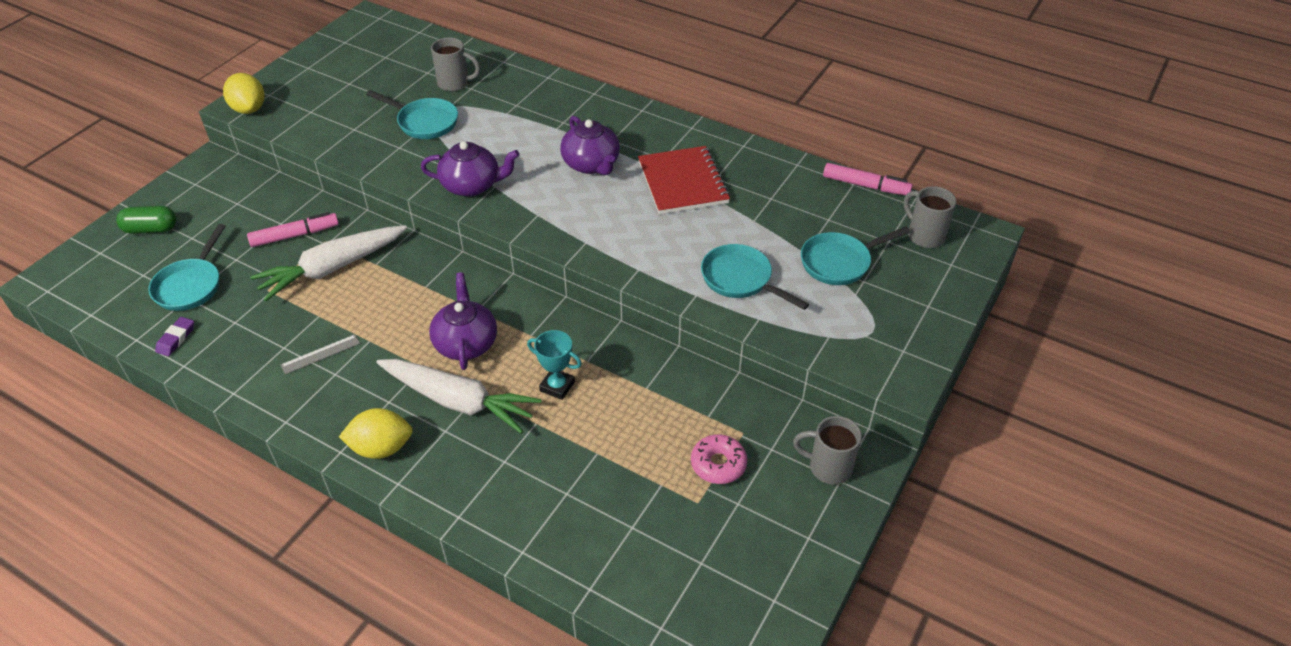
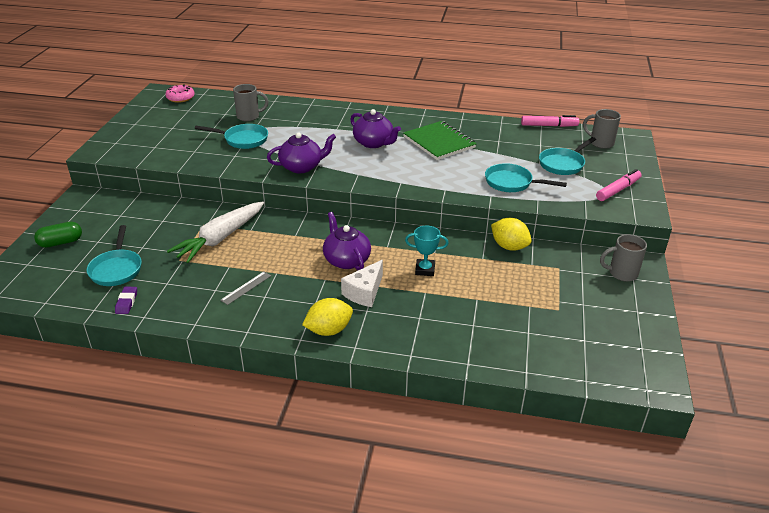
camera: 20 degrees left, 10 degrees down
yellow lemon [223,73,265,114] -> yellow lemon moved to [491,218,532,251]
pink marker [247,212,339,247] -> pink marker moved to [596,169,642,201]
white carrot [376,359,542,434] -> white cheese [341,260,383,307]
red notebook [638,146,730,214] -> green notebook [403,121,477,160]
pink donut [691,434,747,484] -> pink donut moved to [165,85,195,103]

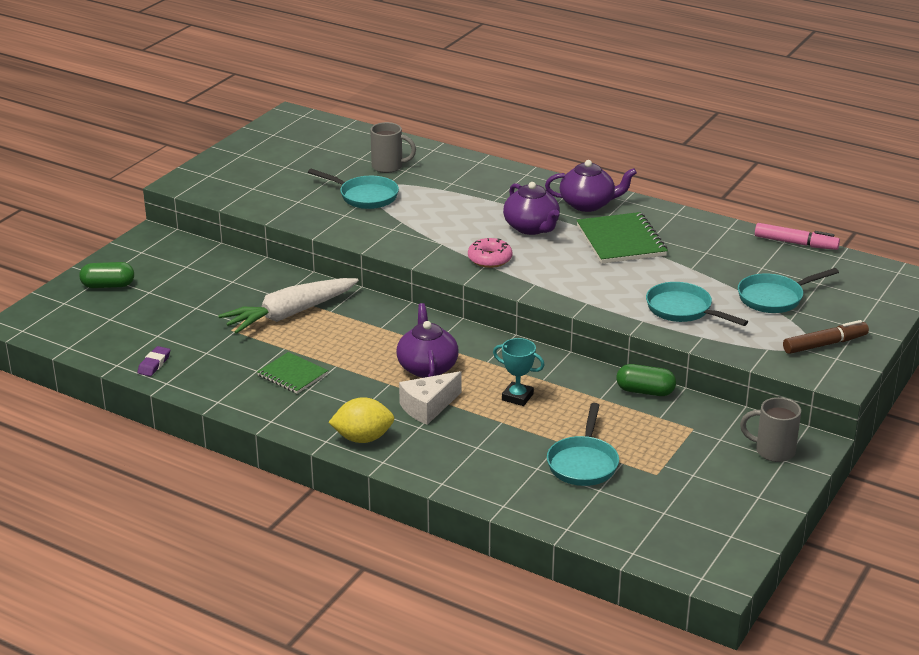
camera: 20 degrees right, 5 degrees down
turquoise pan [86,225,142,286] -> turquoise pan moved to [547,403,619,486]
pink donut [165,85,195,103] -> pink donut moved to [468,238,513,268]
grey ruler [220,272,271,305] -> green notebook [257,352,328,394]
purple teapot [267,133,336,173] -> purple teapot moved to [545,160,637,212]
yellow lemon [491,218,532,251] -> green capsule [616,364,676,396]
grey mug [583,109,621,149] -> none
pink marker [596,169,642,201] -> brown marker [783,320,869,354]

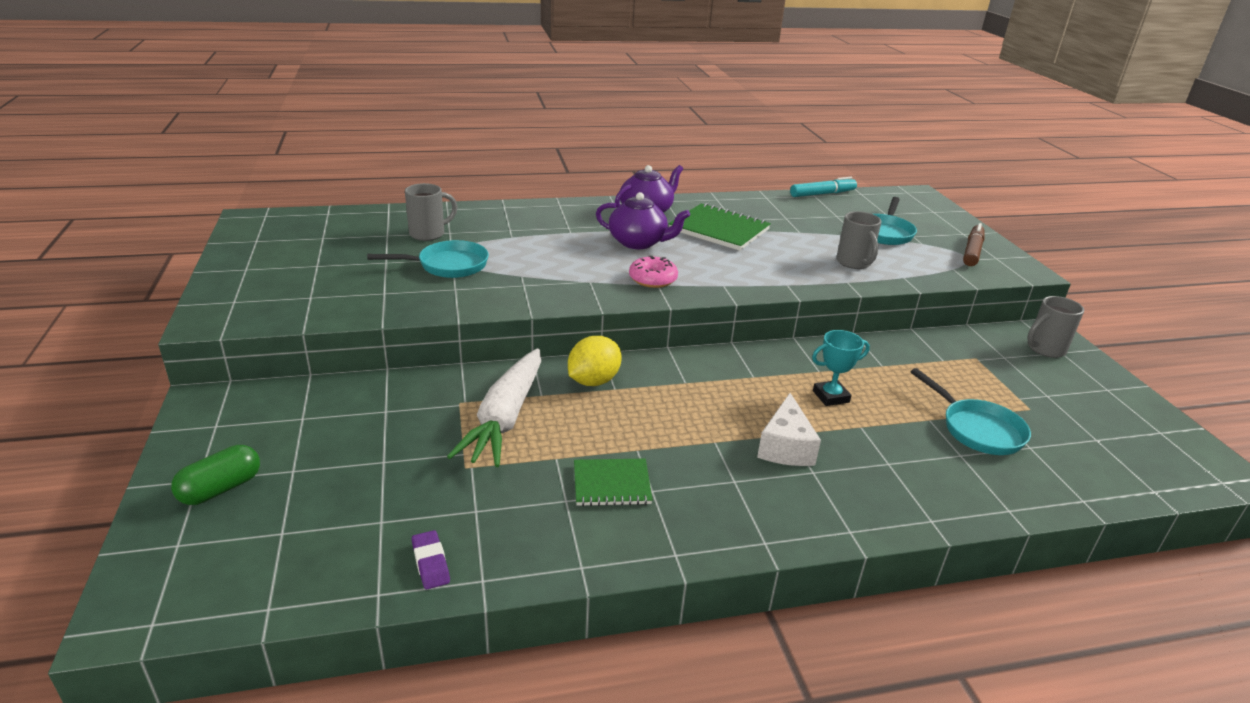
camera: 45 degrees left, 0 degrees up
yellow lemon [328,397,394,443] -> yellow lemon moved to [568,336,622,386]
purple teapot [396,303,459,378] -> none
green capsule [616,364,676,396] -> none
turquoise pan [646,282,748,326] -> grey mug [836,211,882,269]
pink marker [755,223,840,250] -> turquoise marker [790,177,857,197]

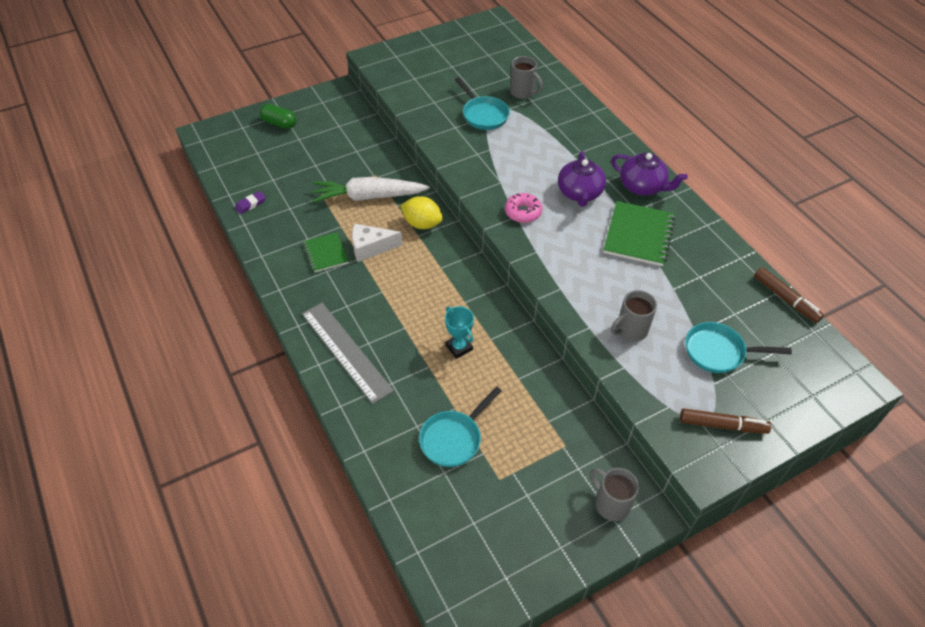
camera: 75 degrees right, 20 degrees up
white cheese [757,393,821,466] -> white cheese moved to [352,223,402,262]
turquoise marker [790,177,857,197] -> brown marker [754,267,824,323]
none -> grey ruler [302,303,394,404]

